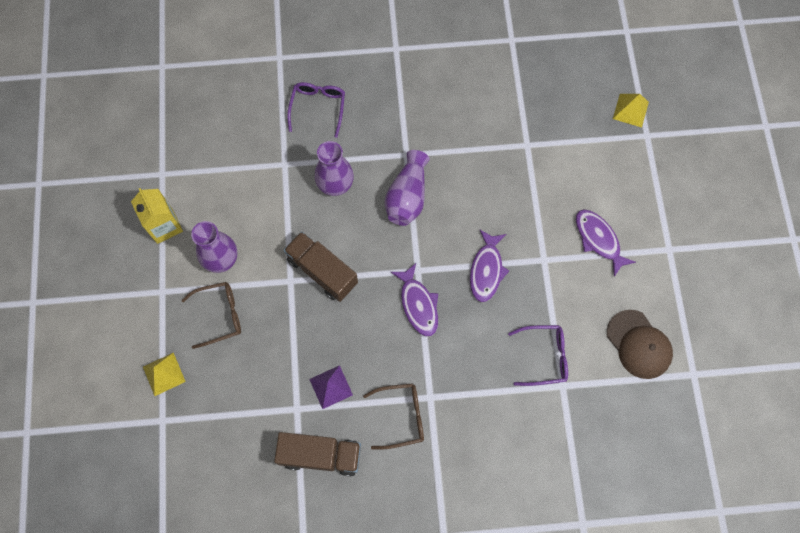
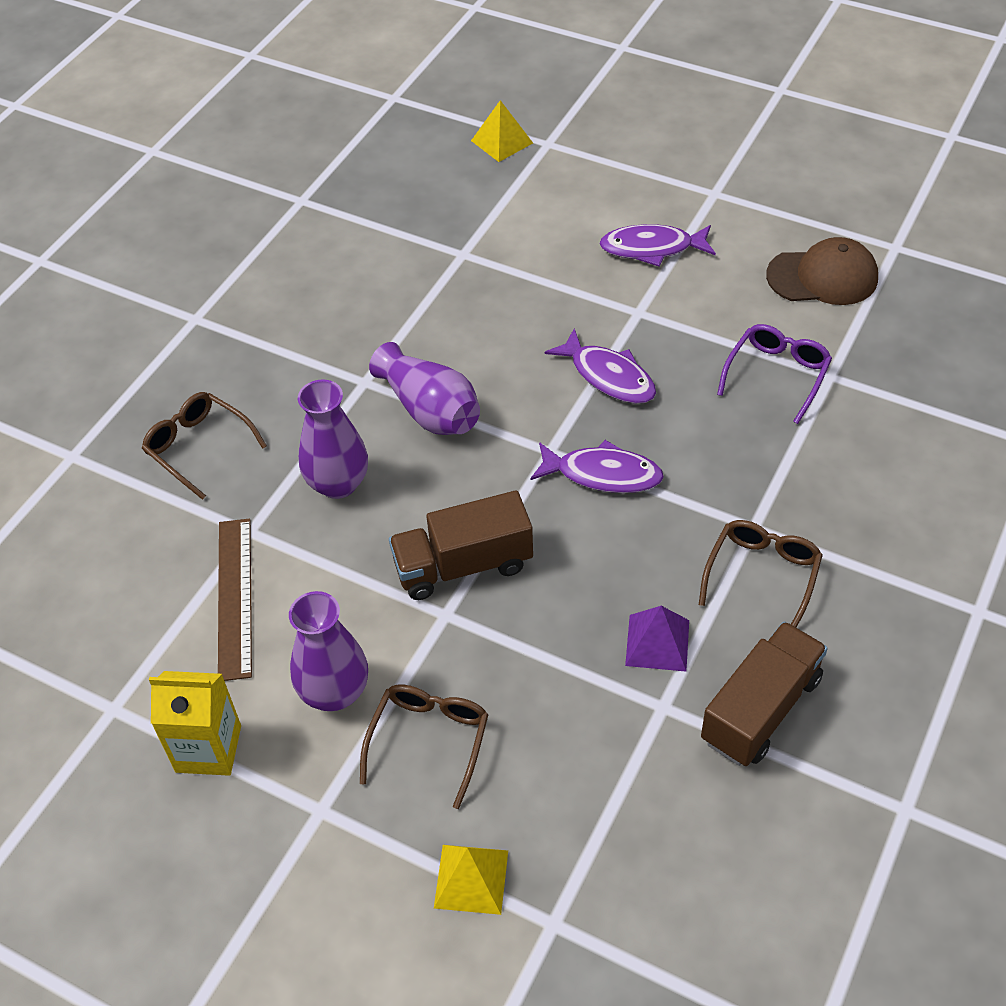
camera: 55 degrees left, 20 degrees down
purple glasses [287,82,345,138] -> brown glasses [142,392,267,500]
none -> brown ruler [218,519,252,681]

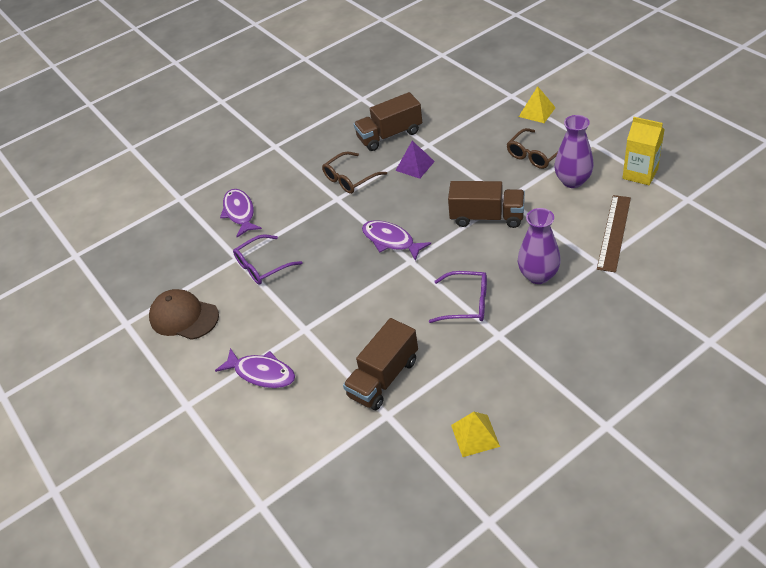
camera: 150 degrees left, 5 degrees down
brown glasses [142,392,267,500] -> none
purple vase [369,342,480,435] -> purple glasses [429,271,487,323]
yellow pyramid [471,100,533,162] -> yellow pyramid moved to [451,412,500,457]
purple fish [545,329,656,404] -> purple fish moved to [220,189,262,237]
none -> brown truck [343,318,418,410]

